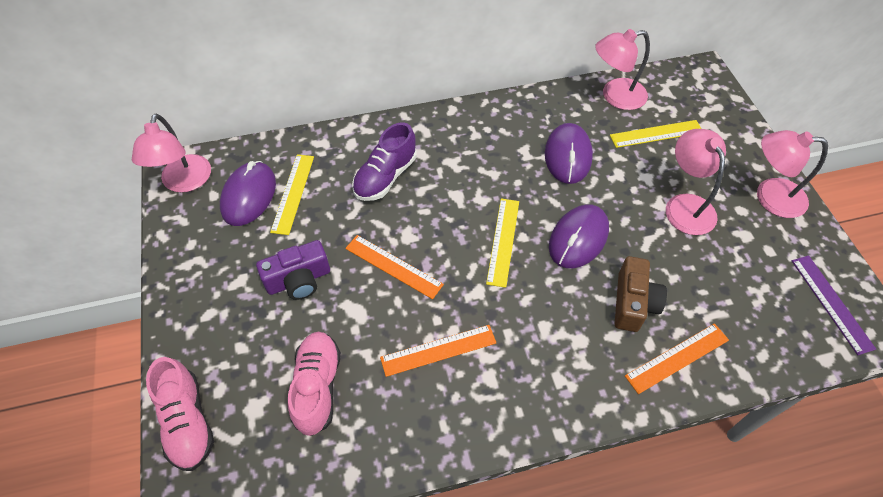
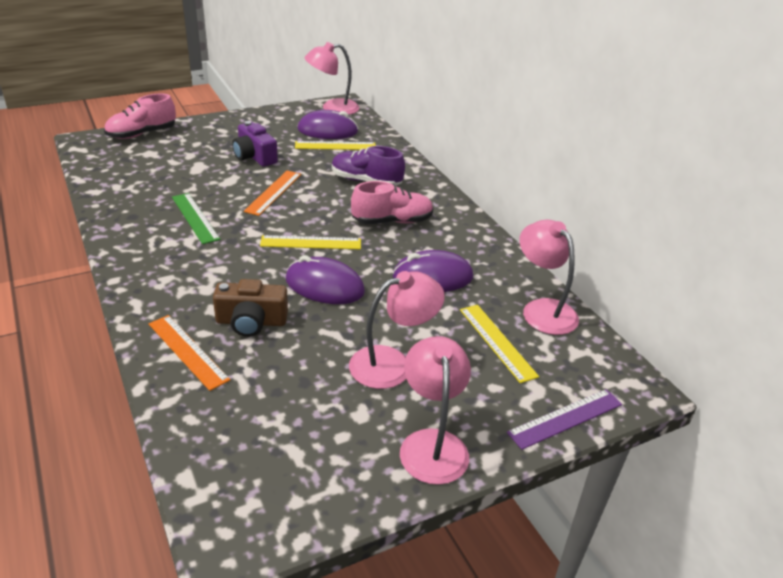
camera: 75 degrees right, 20 degrees down
pink shoe [288,332,341,436] -> pink shoe moved to [351,181,434,224]
orange ruler [380,325,497,377] -> green ruler [172,193,220,244]
purple ruler [792,256,876,355] -> purple ruler moved to [507,389,622,450]

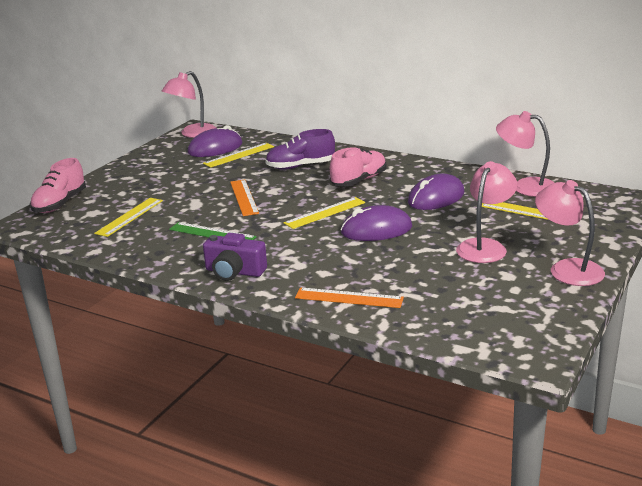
camera: 30 degrees left, 10 degrees down
brown camera [213,279,288,337] -> none
purple camera [232,121,278,167] -> purple camera moved to [203,233,267,281]
purple ruler [507,389,622,450] -> none
none -> yellow ruler [94,198,163,237]

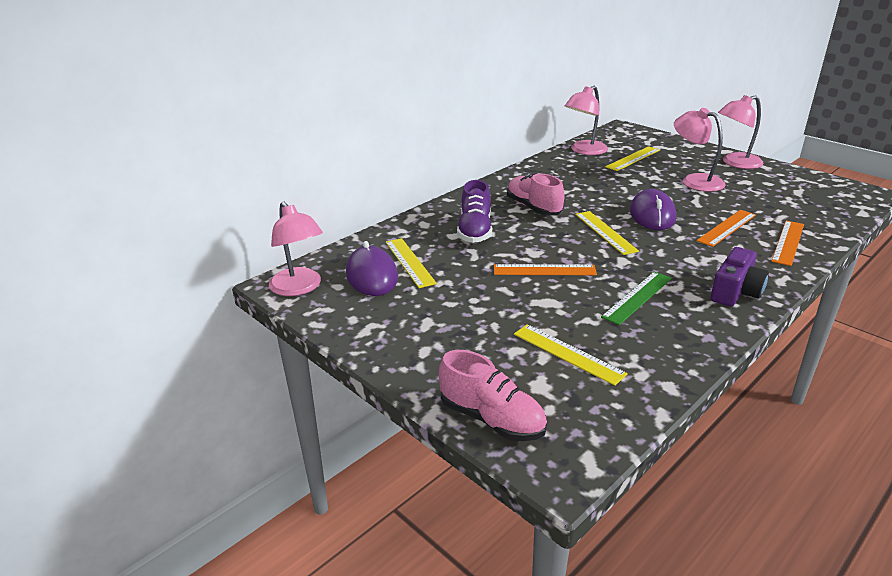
camera: 75 degrees left, 5 degrees up
purple mouse [408,173,464,210] -> none
none -> orange ruler [696,210,756,247]

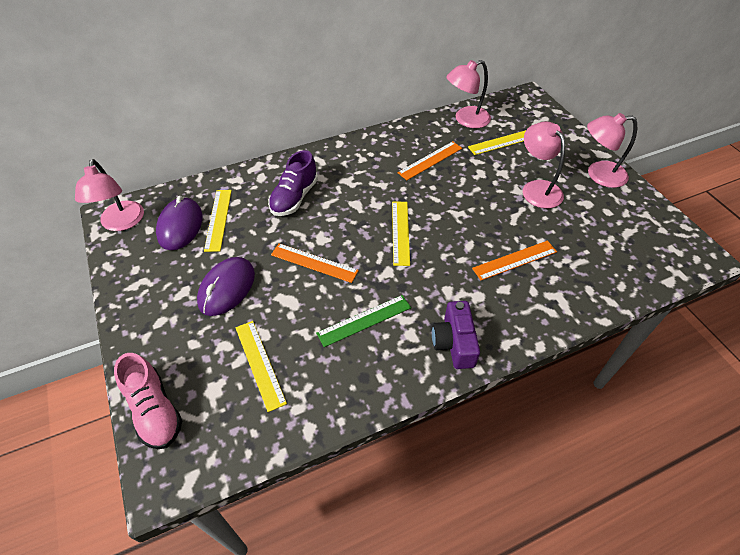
camera: 20 degrees right, 20 degrees up
pink shoe [507,173,565,216] -> none
purple mouse [630,189,676,230] -> purple mouse moved to [197,257,255,316]
purple camera [711,247,769,306] -> purple camera turned 120 degrees clockwise [432,301,480,369]
orange ruler [771,221,804,266] -> orange ruler moved to [397,141,462,180]

